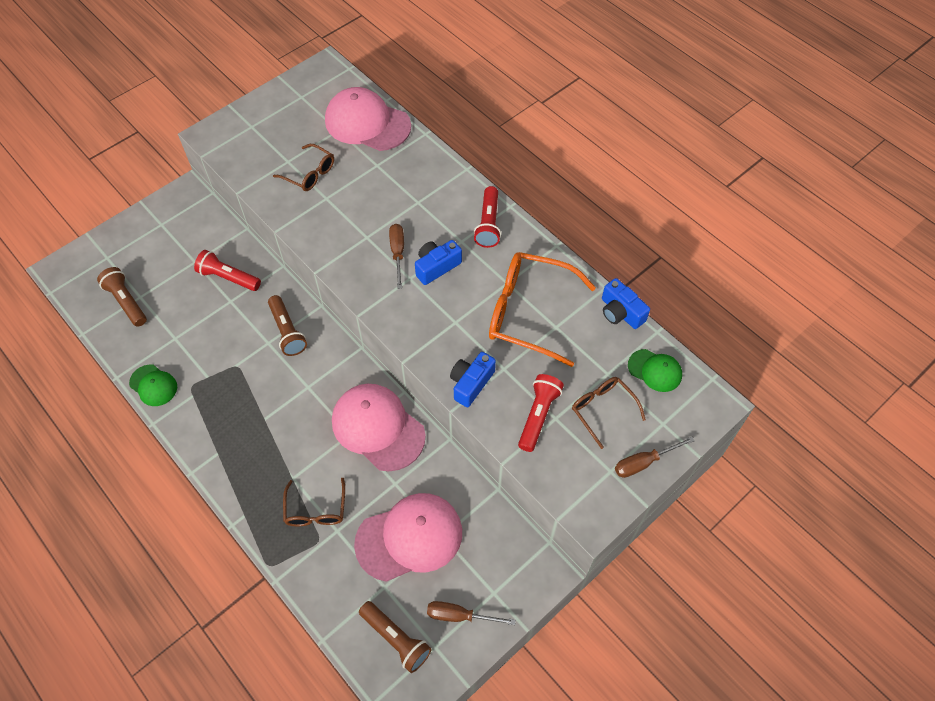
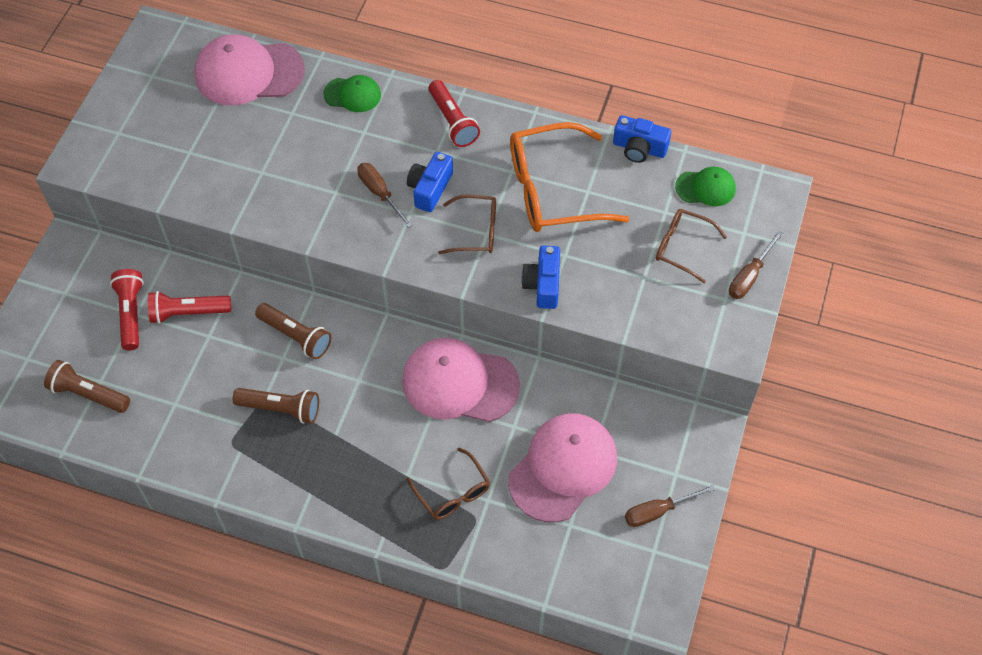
camera: 30 degrees left, 0 degrees up
green cap [129,364,177,406] -> green cap moved to [323,75,381,112]
brown glasses [273,144,334,191] -> brown glasses moved to [438,195,496,254]
brown flashlight [359,601,432,673] -> brown flashlight moved to [233,388,319,424]
red flashlight [518,374,564,452] -> red flashlight moved to [110,269,144,350]

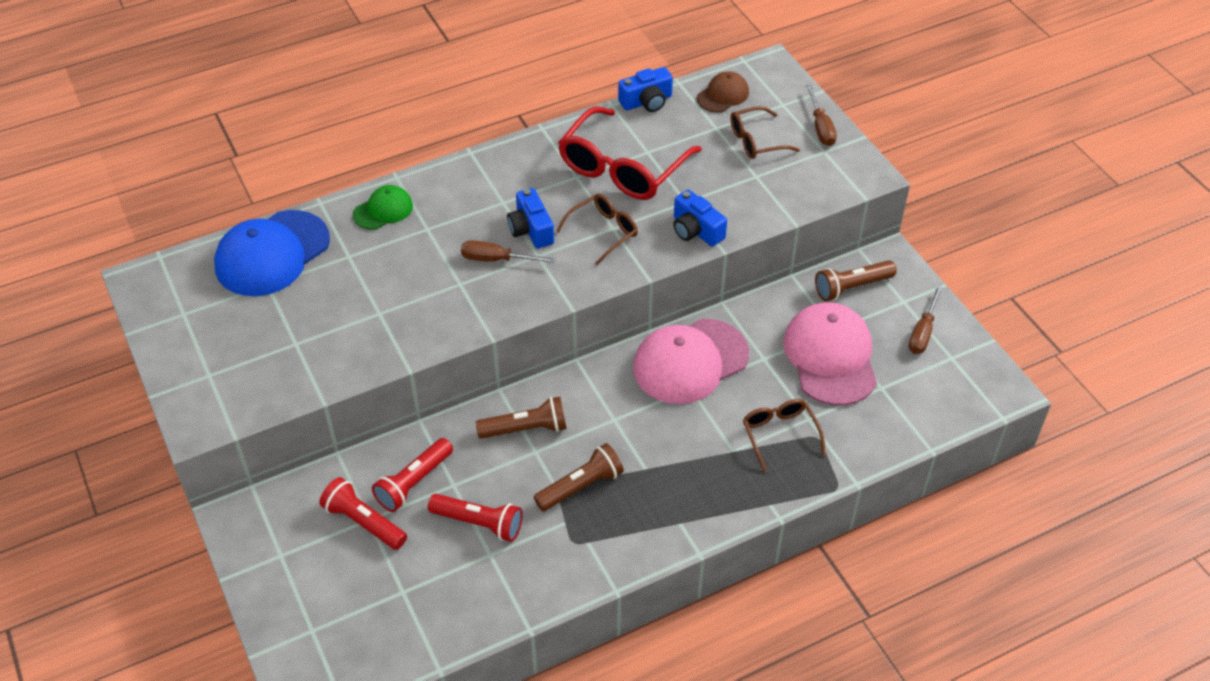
camera: 45 degrees left, 10 degrees down
brown flashlight [44,360,130,413] -> brown flashlight moved to [815,260,897,301]
pink cap [194,34,305,105] -> blue cap [214,210,330,296]
brown glasses [407,448,490,520] -> brown glasses turned 120 degrees counterclockwise [743,399,826,472]
red flashlight [429,80,480,147] -> red flashlight moved to [428,494,523,542]
orange glasses [510,122,630,232] -> red glasses [558,106,702,200]
green cap [675,167,736,206] -> brown cap [697,71,749,113]

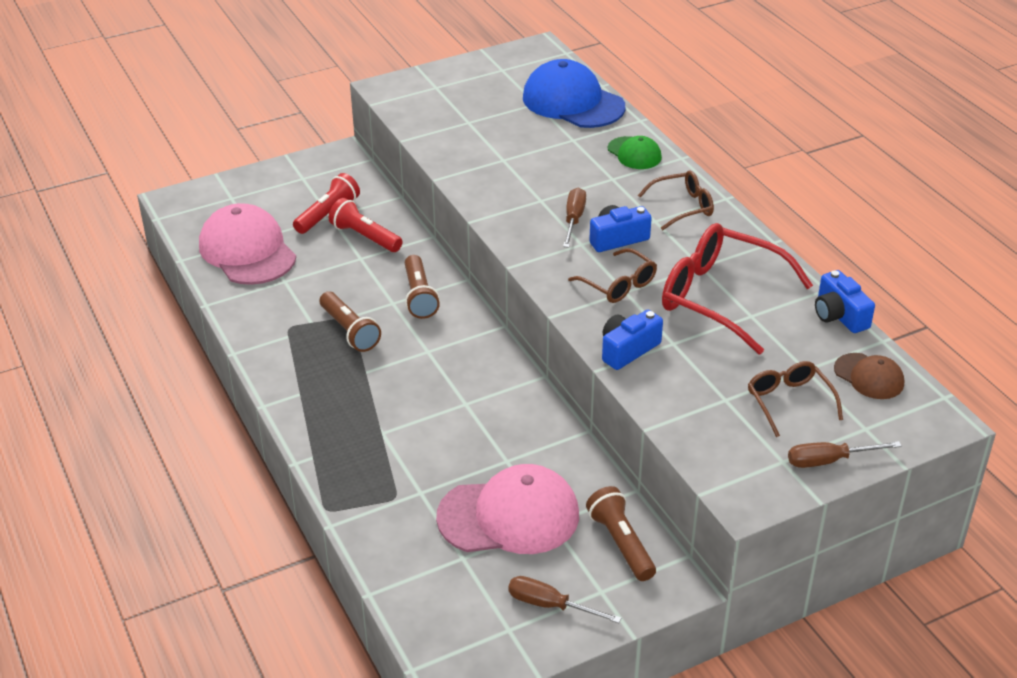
camera: 90 degrees right, 10 degrees down
red flashlight [428,494,523,542] -> none
pink cap [633,319,749,404] -> pink cap moved to [199,203,296,285]
brown glasses [743,399,826,472] -> brown glasses moved to [638,170,714,230]

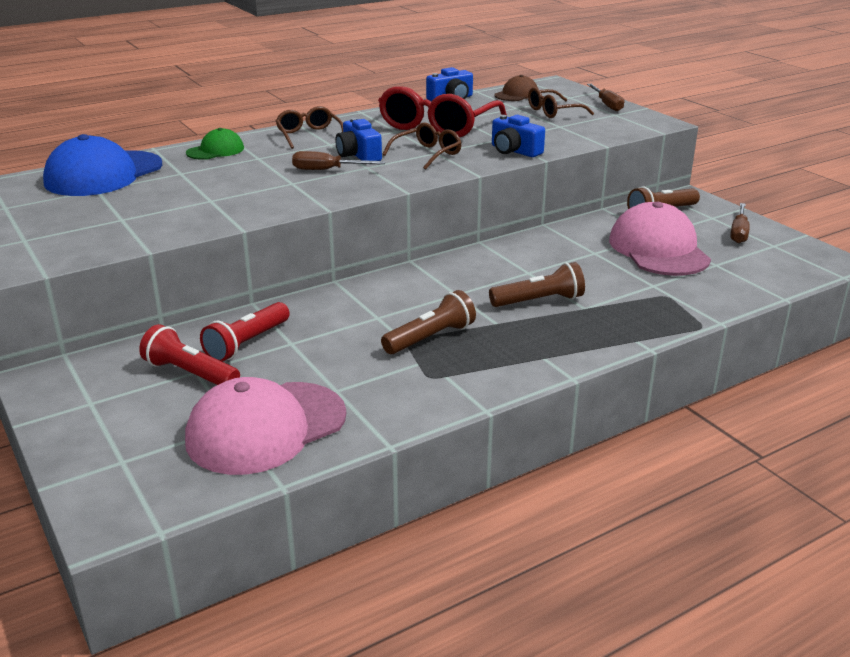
camera: 95 degrees left, 10 degrees down
brown flashlight [405,255,440,319] -> brown flashlight moved to [489,262,585,307]

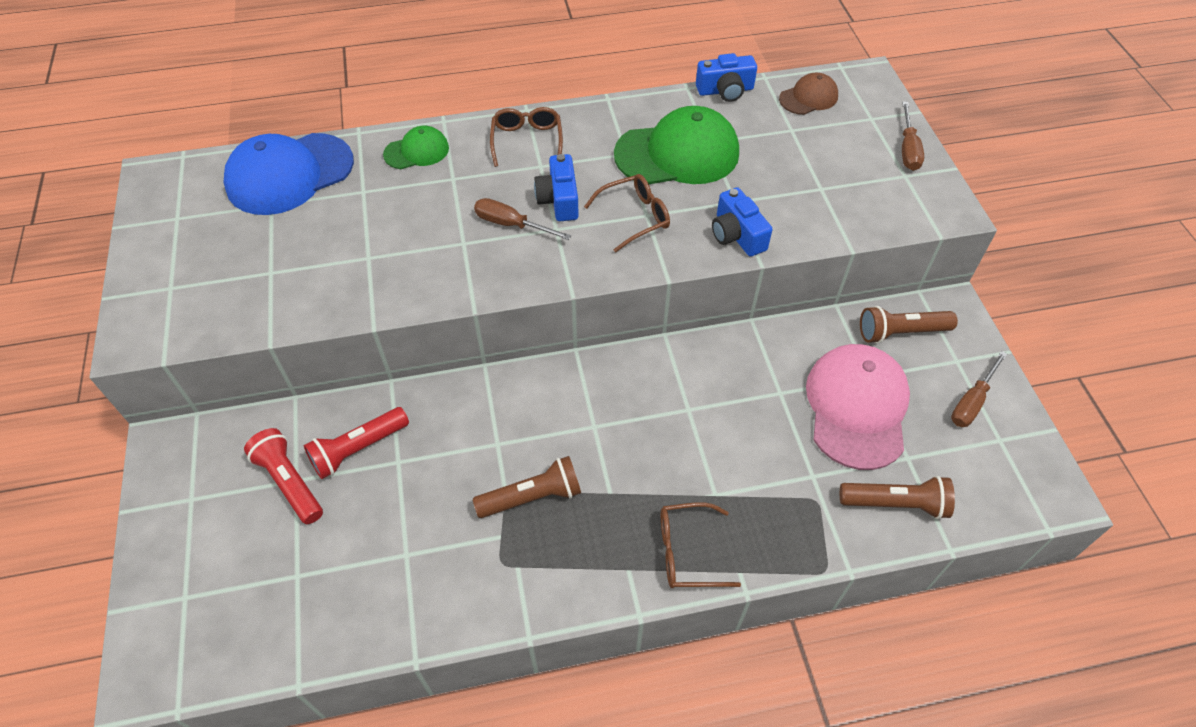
camera: 20 degrees right, 25 degrees up
pink cap [185,377,346,475] -> none
red glasses [378,87,507,138] -> green cap [614,106,739,184]
brown flashlight [489,262,585,307] -> brown flashlight moved to [840,476,955,519]
brown glasses [528,87,594,118] -> brown glasses moved to [661,502,741,588]

